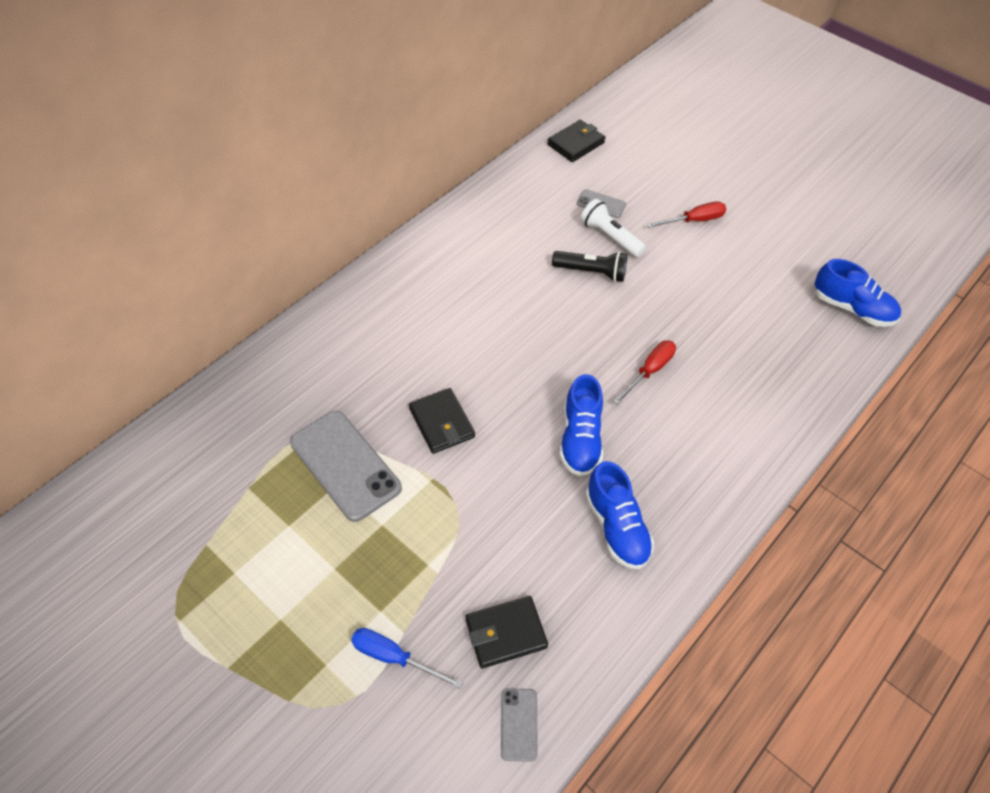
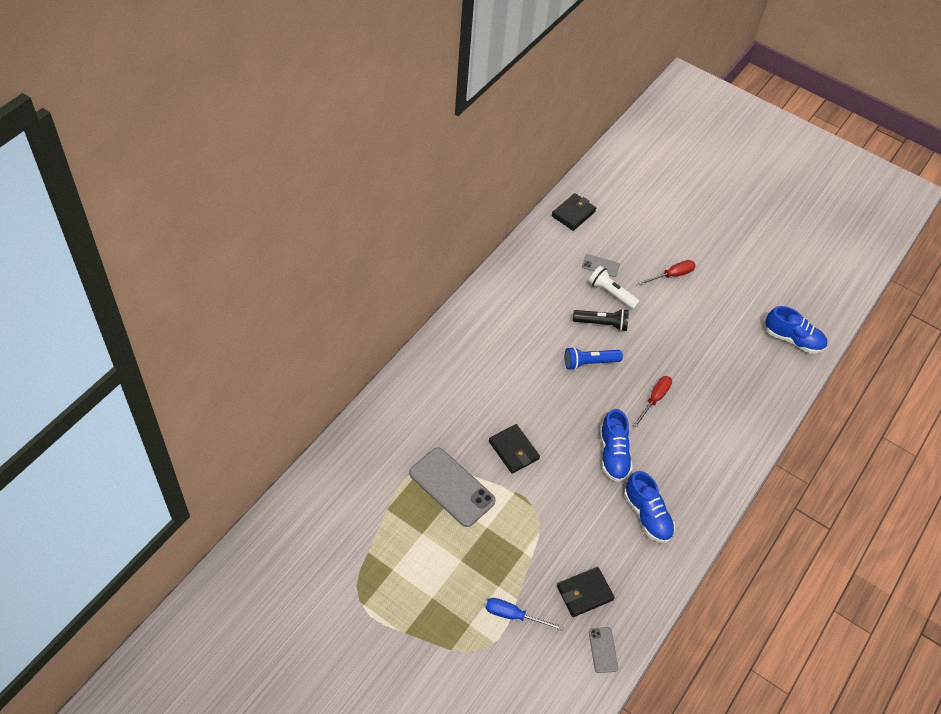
camera: 10 degrees left, 0 degrees up
none -> blue flashlight [564,347,623,370]

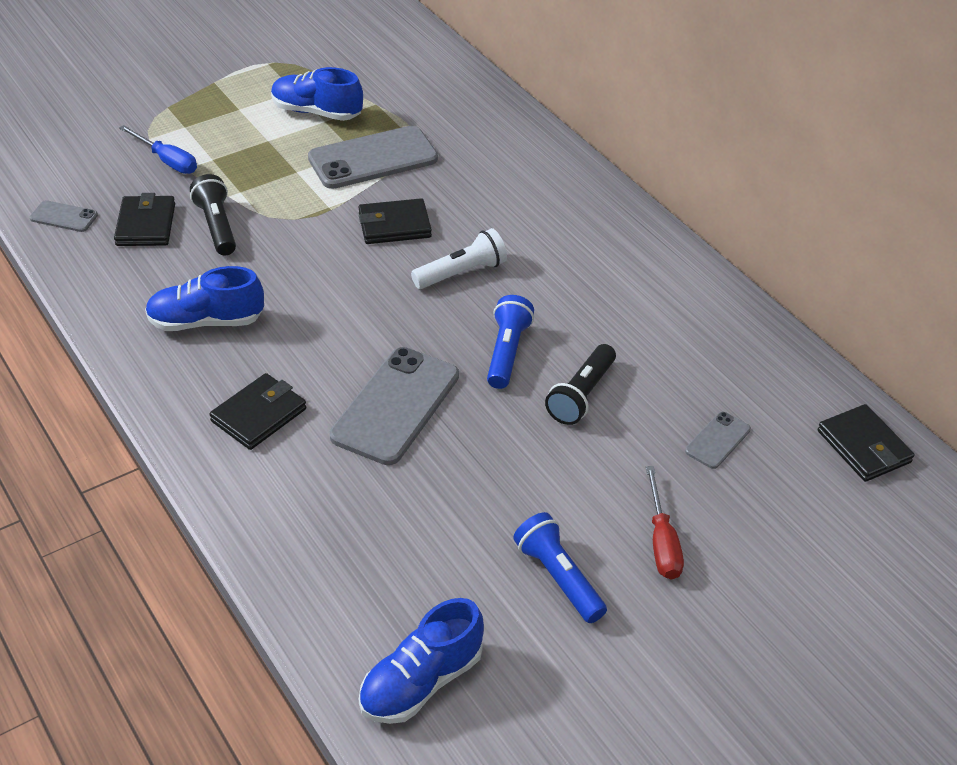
camera: 115 degrees right, 10 degrees down
blue screwdriver [486,598,564,631] -> blue screwdriver turned 90 degrees clockwise [119,125,197,174]
white flashlight [588,266,640,310] -> white flashlight moved to [411,228,507,289]
blue shoe [600,409,633,482] -> blue shoe moved to [271,67,363,121]
red screwdriver [633,376,672,428] -> grey phone [330,347,459,465]
none -> black flashlight [190,174,236,256]
none -> black wallet [210,373,306,450]
none -> blue flashlight [513,512,607,623]

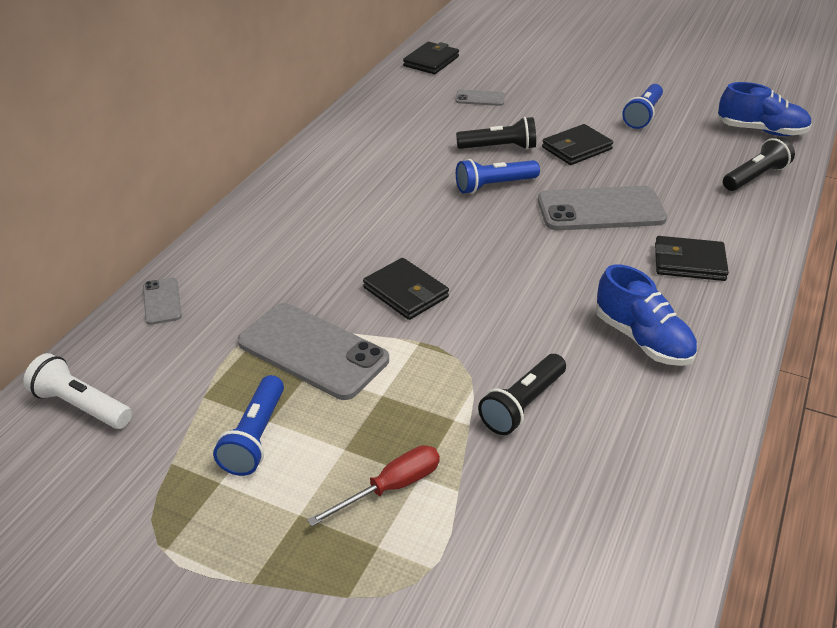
camera: 120 degrees left, 5 degrees down
grey phone [30,200,98,232] -> grey phone moved to [143,278,182,325]
black wallet [114,193,175,246] -> black wallet moved to [542,124,613,165]
blue screwdriver [119,125,197,174] -> none
blue shoe [271,67,363,121] -> blue flashlight [213,375,284,476]
white flashlight [411,228,507,289] -> white flashlight moved to [23,353,132,429]
red screwdriver [646,466,684,580] -> red screwdriver moved to [307,445,440,526]
none -> black flashlight [723,136,795,191]

